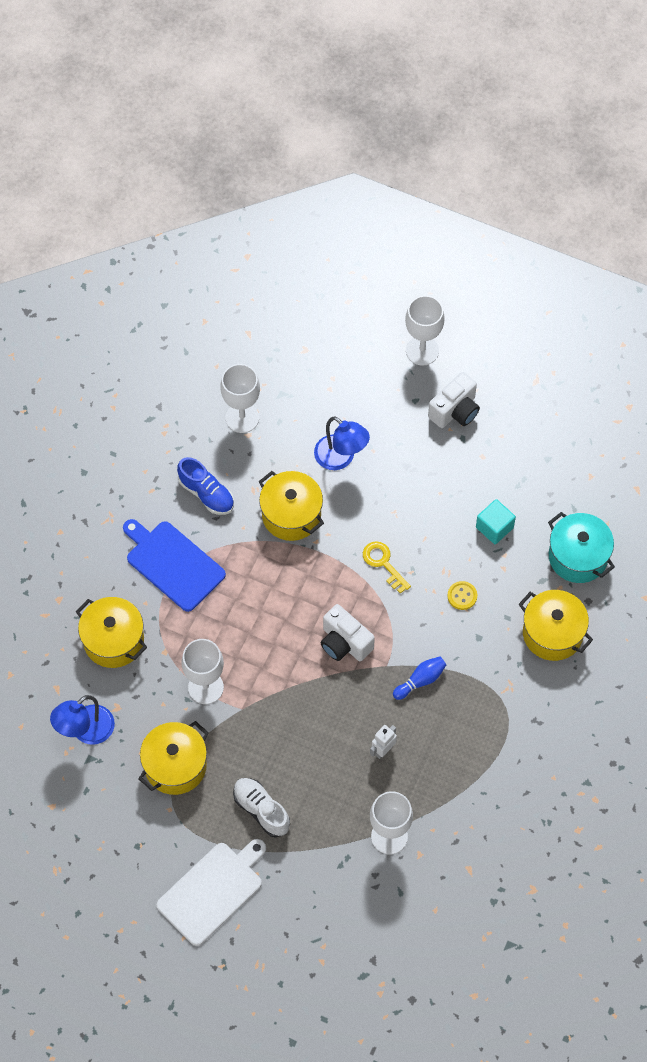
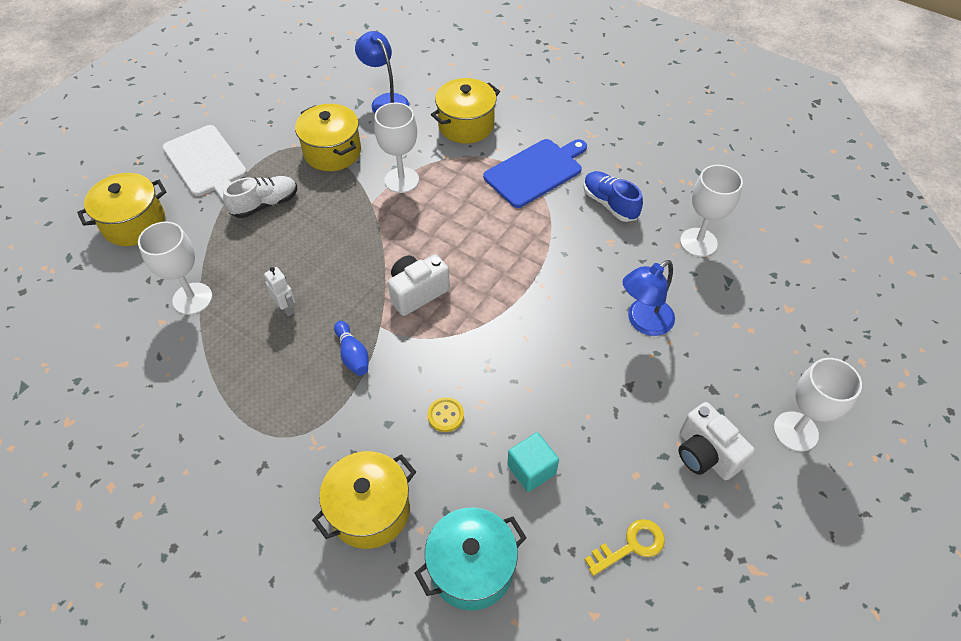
camera: 100 degrees right, 10 degrees down
blue shoe [177,457,234,515] -> blue shoe turned 90 degrees clockwise [583,171,643,222]
yellow pot [258,471,324,541] -> yellow pot moved to [77,173,166,246]
yellow key [363,541,411,594] -> yellow key moved to [584,519,665,576]

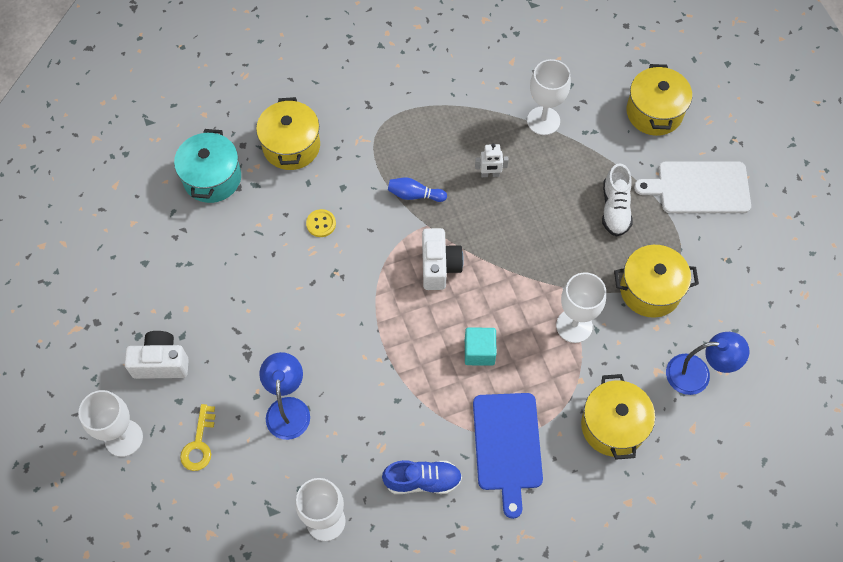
camera: 125 degrees right, 10 degrees up
turquoise cube [507,432,559,492] -> turquoise cube moved to [465,327,497,366]
yellow key [584,519,665,576] -> yellow key moved to [180,404,216,471]

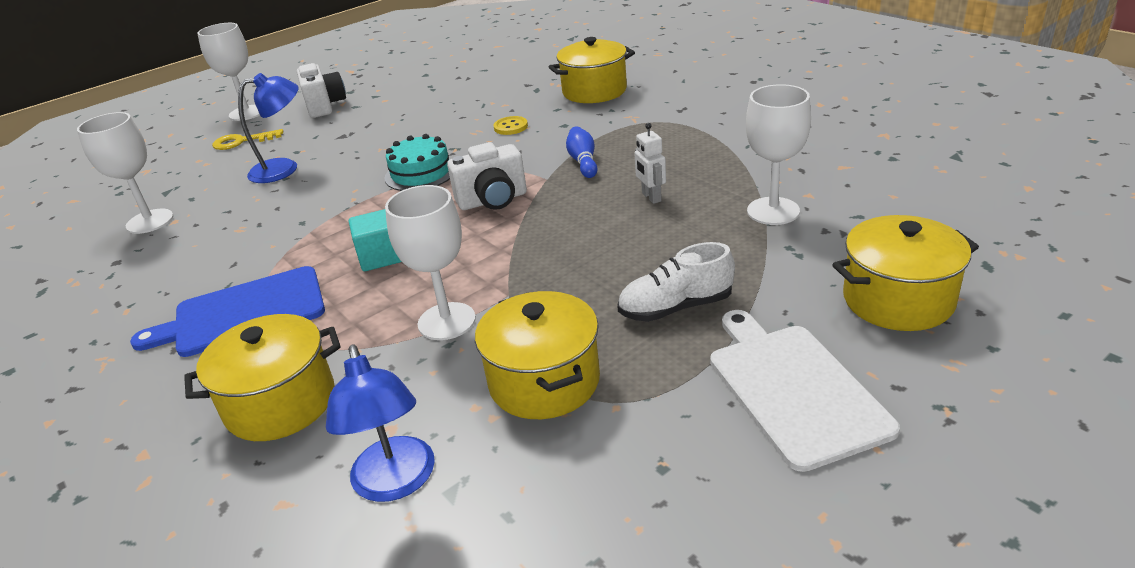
camera: 75 degrees right, 30 degrees down
turquoise pot [174,129,241,203] -> none
blue shoe [382,460,462,494] -> none
none -> turquoise cake [385,134,450,191]

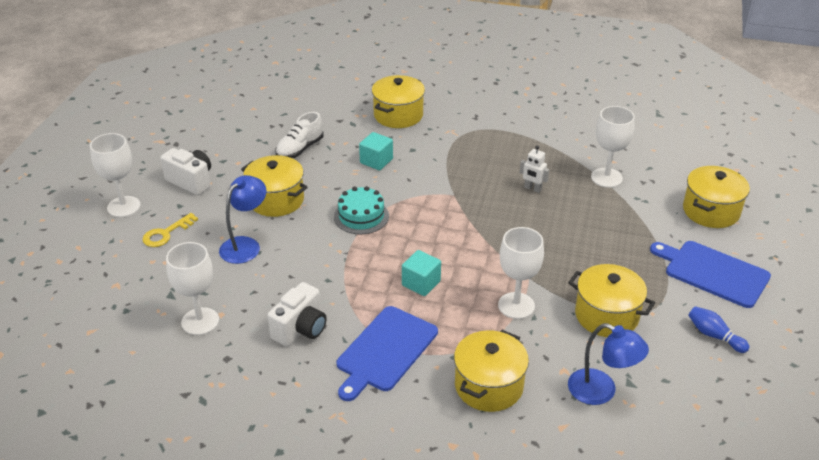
camera: 40 degrees left, 5 degrees up
white camera [447,142,527,210] -> white camera moved to [268,282,327,346]
yellow button [494,116,528,135] -> turquoise cube [359,132,393,170]
blue bowling pin [566,126,598,178] -> blue bowling pin moved to [688,306,749,353]
white shoe [617,242,735,322] -> white shoe moved to [276,112,324,158]
white cutting board [710,310,900,472] -> blue cutting board [650,241,771,308]
none -> yellow pot [241,155,308,217]

